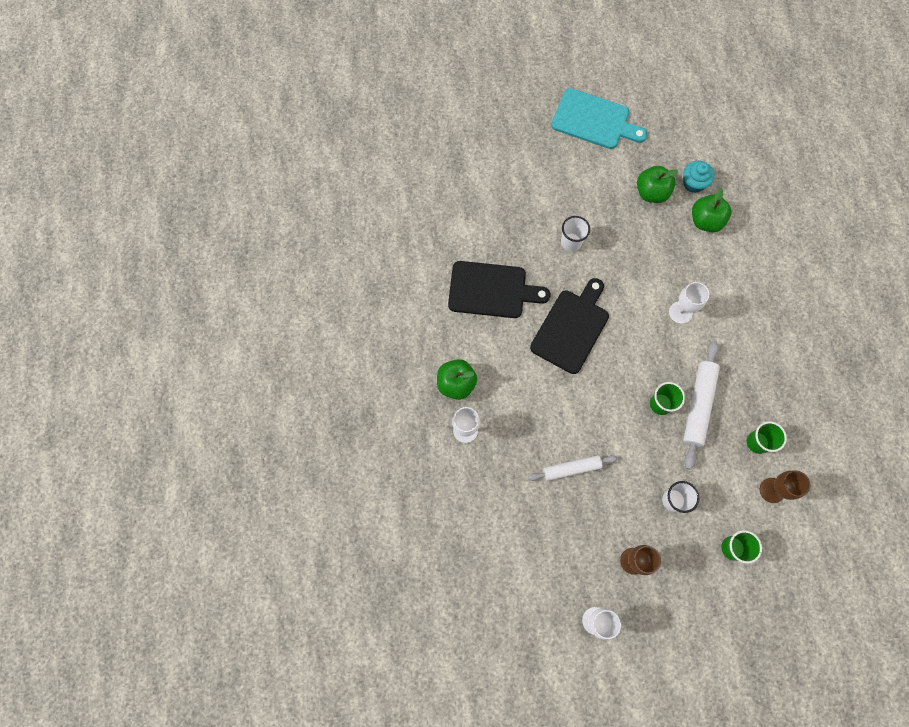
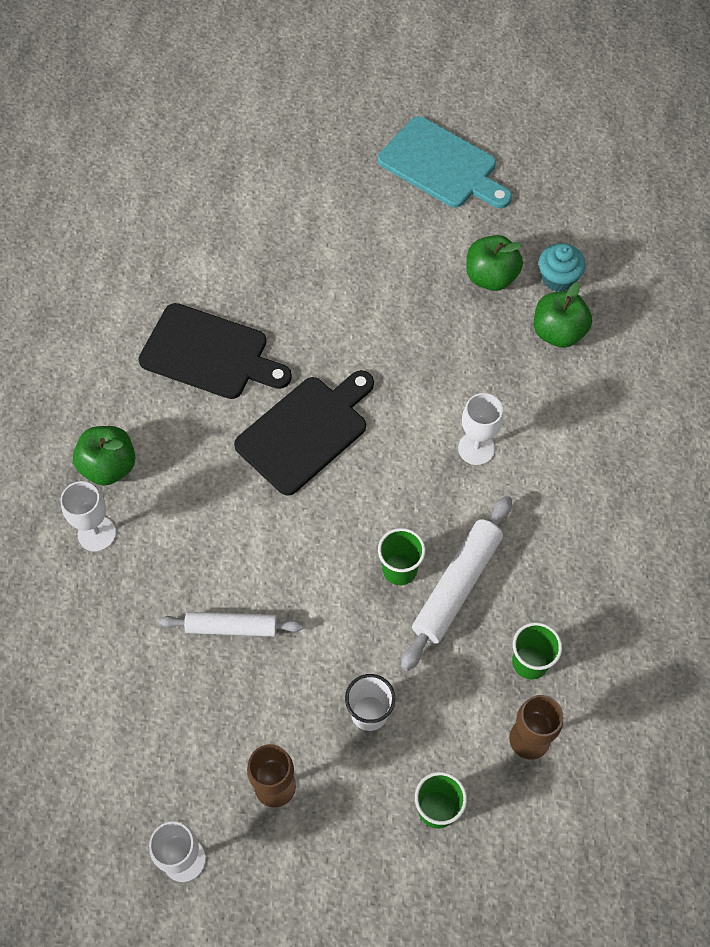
camera: 15 degrees right, 10 degrees down
white cup [561,216,590,252] -> none

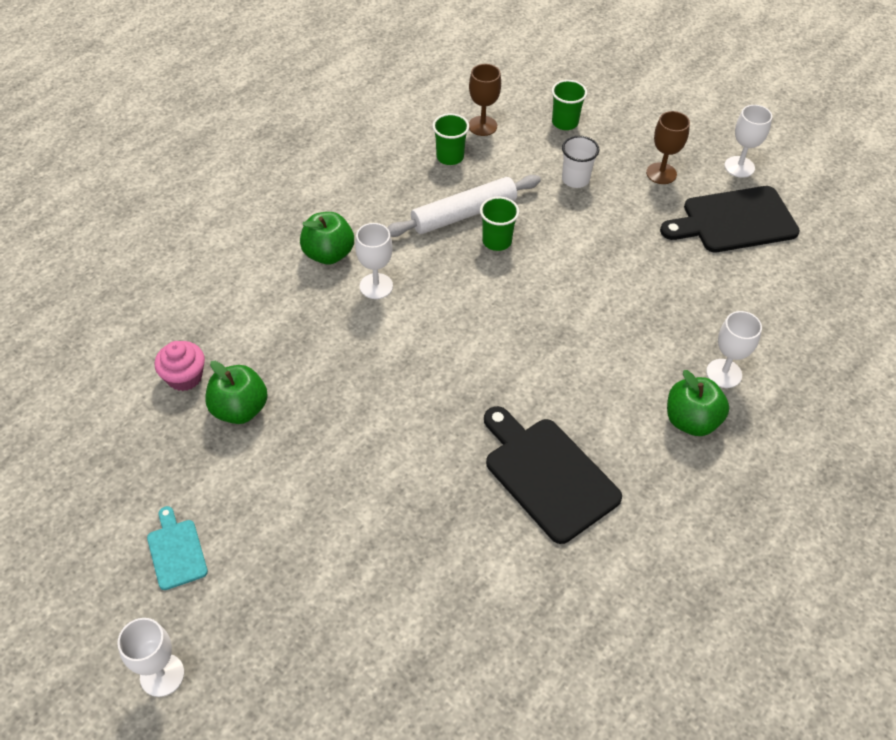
camera: 150 degrees left, 10 degrees down
white rolling pin [159,612,303,636] -> none
black cutting board [234,370,374,496] -> black cutting board moved to [660,186,800,252]
turquoise cutting board [378,116,512,208] -> turquoise cutting board [147,506,208,590], size x0.52
green apple [534,282,592,348] -> green apple moved to [300,212,354,265]
turquoise cupcake [539,243,586,292] -> pink cupcake [155,341,205,391]
none -> white goblet [117,618,184,697]

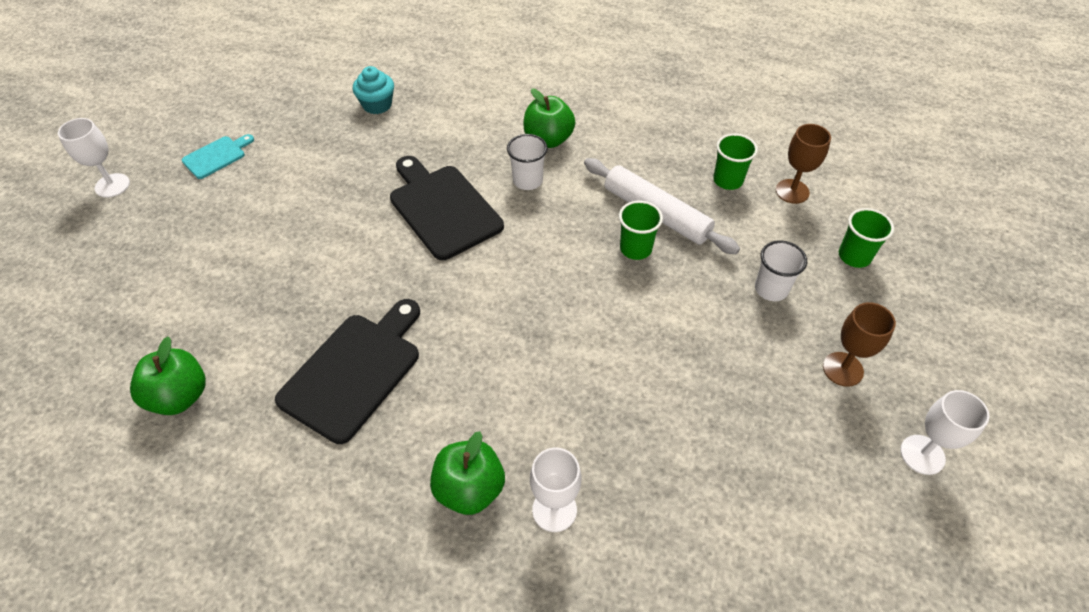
camera: 70 degrees right, 0 degrees up
pink cupcake [155,341,205,391] -> turquoise cupcake [353,66,394,114]
green apple [206,361,268,424] -> green apple moved to [130,337,206,415]
white goblet [355,223,393,299] -> white cup [507,134,548,190]
black cutting board [660,186,800,252] -> black cutting board moved to [390,156,504,260]

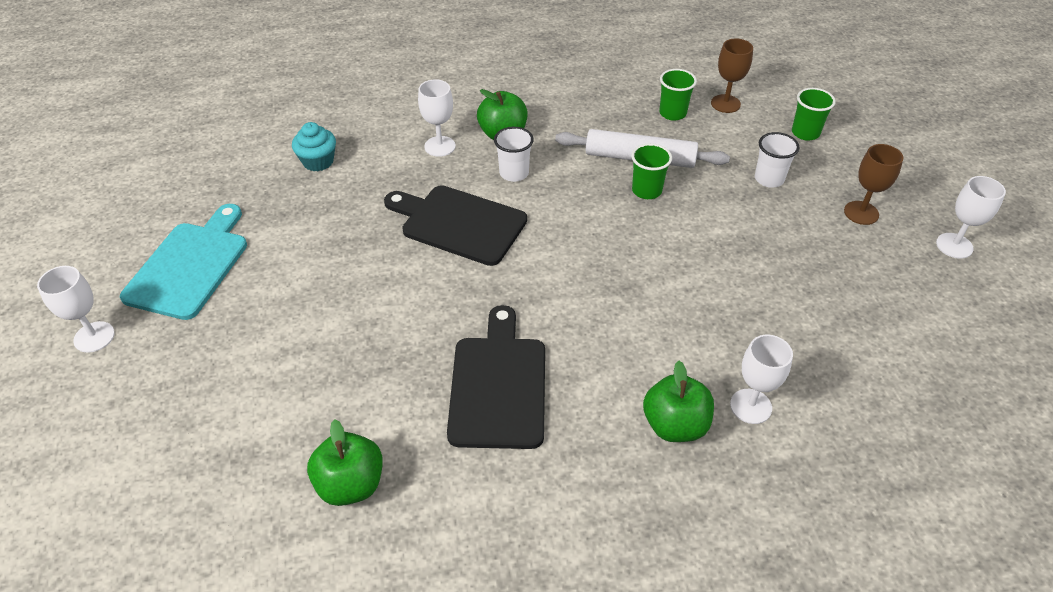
camera: 30 degrees left, 5 degrees down
turquoise cutting board [182,134,254,179] -> turquoise cutting board [120,204,247,320], size x1.92
none -> white goblet [418,79,456,157]

